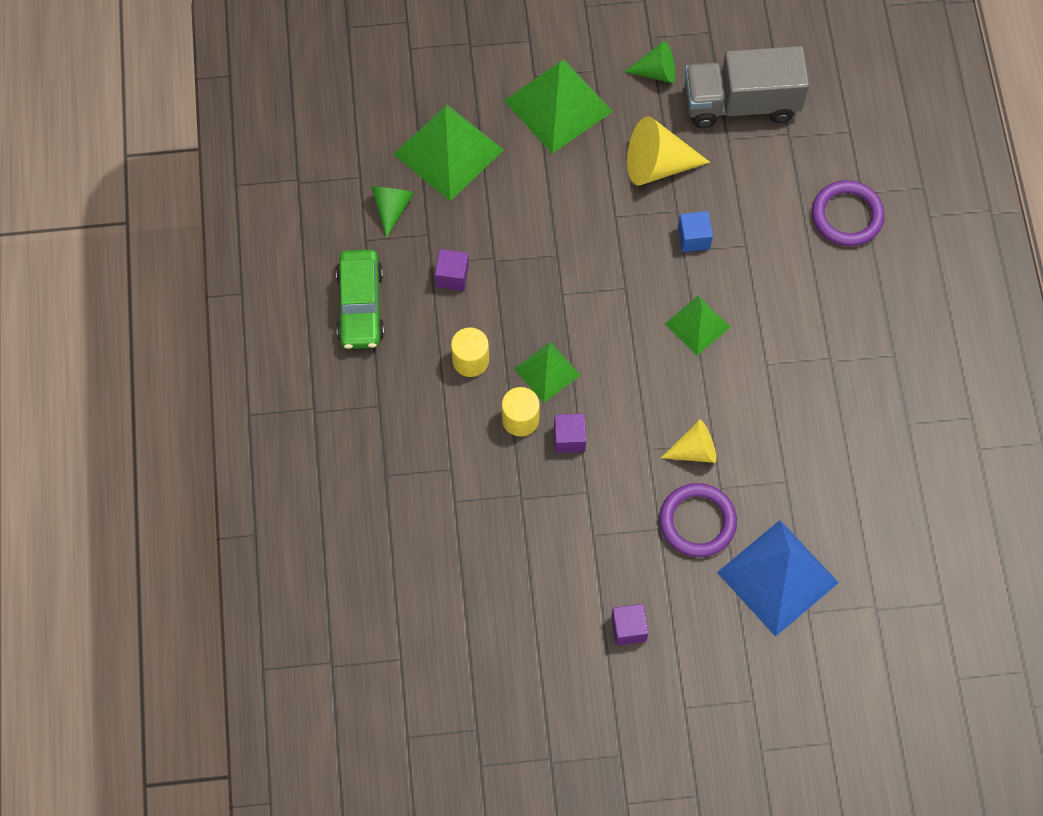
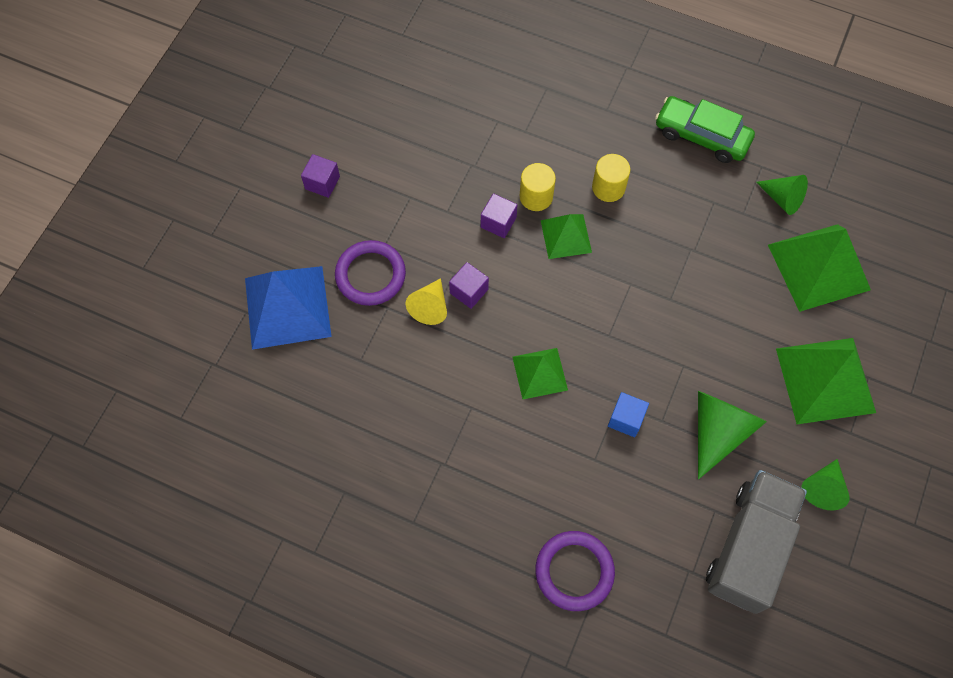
camera: 120 degrees right, 0 degrees up
purple cube [435,249,469,291] -> purple cube moved to [449,262,489,309]
yellow cone [627,116,710,185] -> green cone [698,391,767,480]

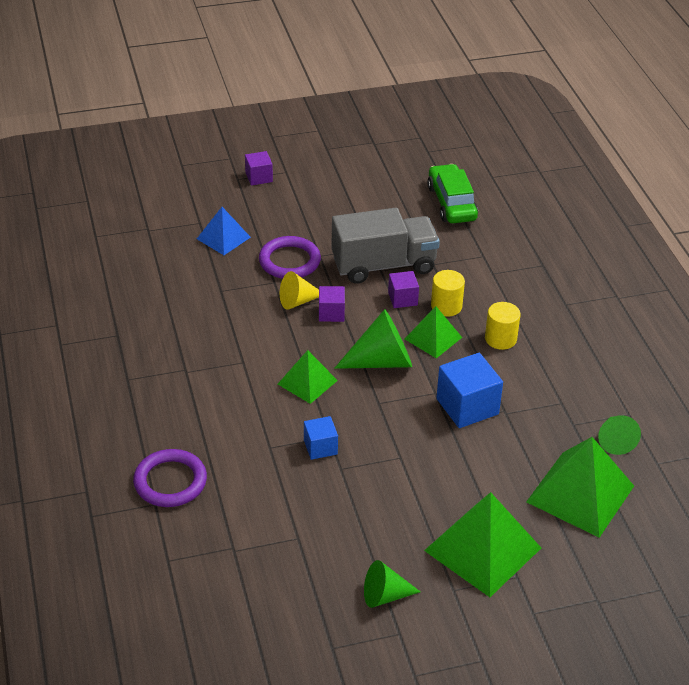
camera: 50 degrees right, 25 degrees down
blue pyramid [245,266,332,350] -> blue pyramid [197,207,251,255], size x0.58
purple cube [301,154,340,198] -> purple cube moved to [245,151,273,186]
green car [655,96,755,163] -> green car moved to [427,164,478,223]
green cone [698,391,767,480] -> green cone moved to [334,309,412,369]
grey truck [706,470,807,614] -> grey truck moved to [331,208,440,284]
none -> blue cube [436,353,503,428]

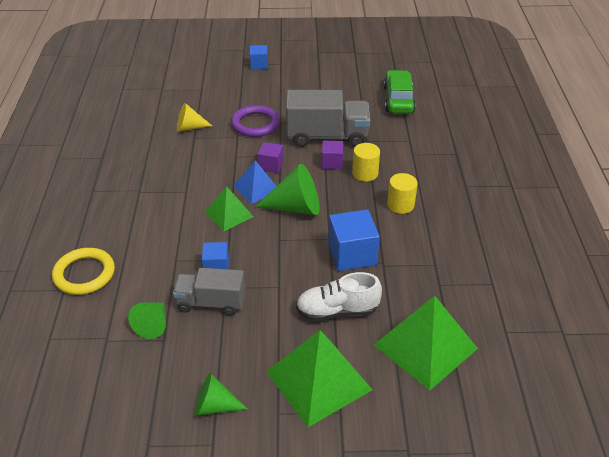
camera: 15 degrees right, 0 degrees up
purple ring [133,449,207,507] -> yellow ring [52,248,115,295]
blue pyramid [197,207,251,255] -> blue pyramid moved to [233,160,276,204]
purple cube [245,151,273,186] -> blue cube [250,45,268,69]
yellow cone [280,271,319,310] -> yellow cone moved to [177,103,212,132]
green pyramid [405,306,462,358] -> none
green cone [598,415,641,455] -> green cone moved to [128,302,166,339]
none -> grey truck [173,268,245,316]
none -> white shoe [296,272,382,321]

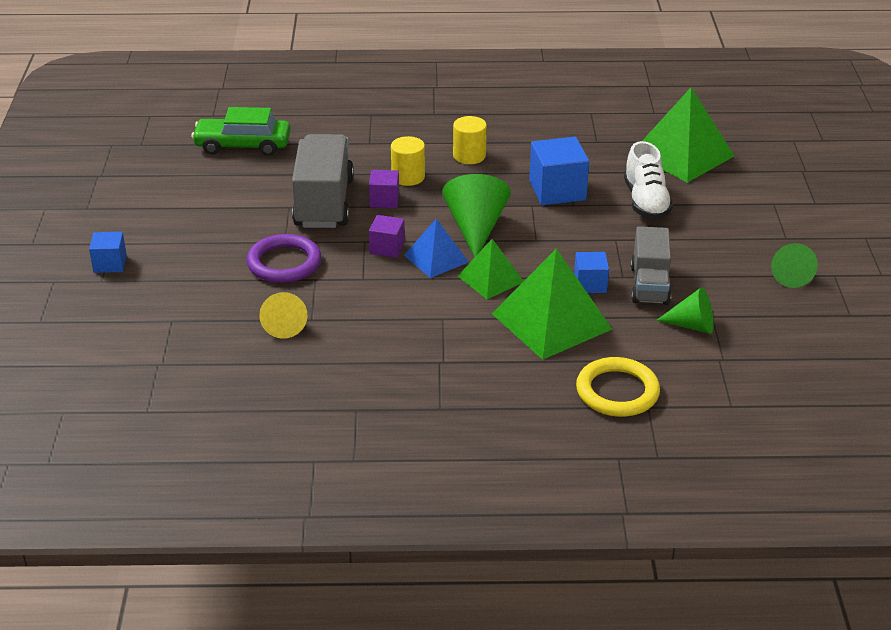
camera: 90 degrees left, 5 degrees down
green pyramid [266,330,372,427] -> green pyramid moved to [492,248,612,360]

